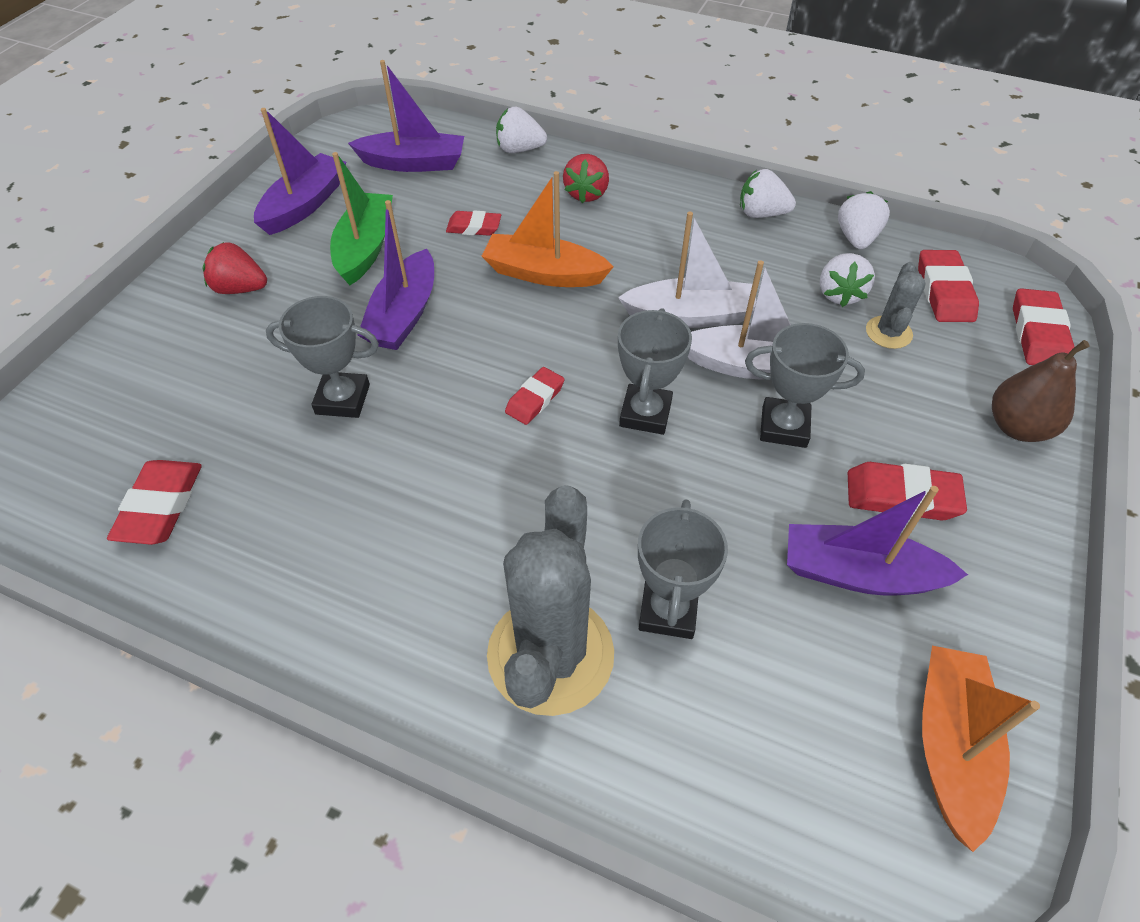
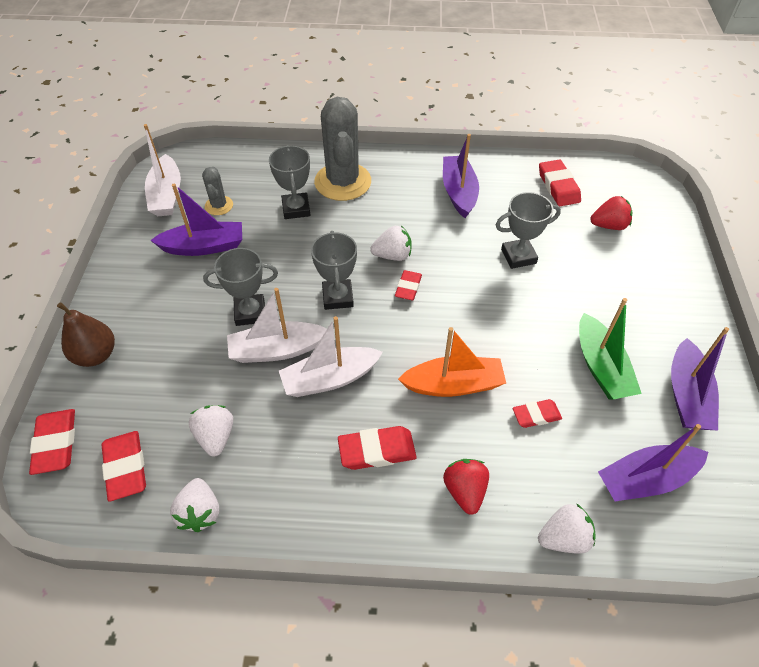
camera: 160 degrees right, 0 degrees up
red strawberry [202,242,267,294] -> red strawberry moved to [590,196,632,230]
purple boat [357,200,434,350] -> purple boat moved to [443,134,479,218]
white strawberry [740,169,796,218] -> white strawberry moved to [370,225,411,261]
red eraser [848,462,967,520] -> red eraser moved to [338,426,417,470]
grey cactus [866,262,926,349] -> grey cactus moved to [202,167,233,215]
orange boat [922,646,1040,852] -> white boat [144,124,181,216]

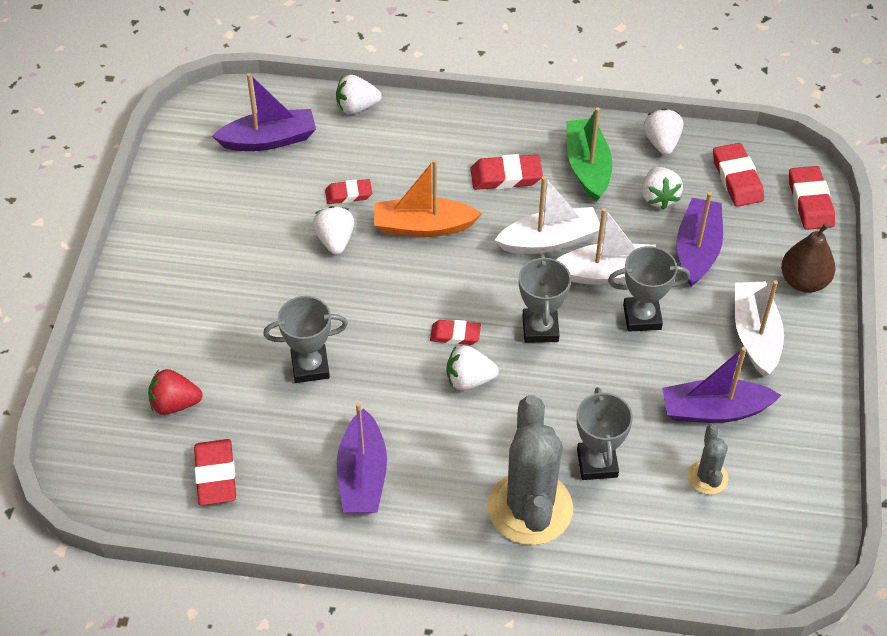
camera: 175 degrees left, 0 degrees up
white boat [144,124,181,216] -> white boat moved to [735,280,784,377]
red eraser [395,270,422,300] -> red eraser turned 75 degrees clockwise [430,320,481,345]
red strawberry [443,459,489,515] -> none
green boat [579,298,642,400] -> green boat moved to [566,107,613,202]
purple boat [671,327,729,430] -> purple boat moved to [677,192,723,286]
none -> white strawberry [312,206,354,255]

